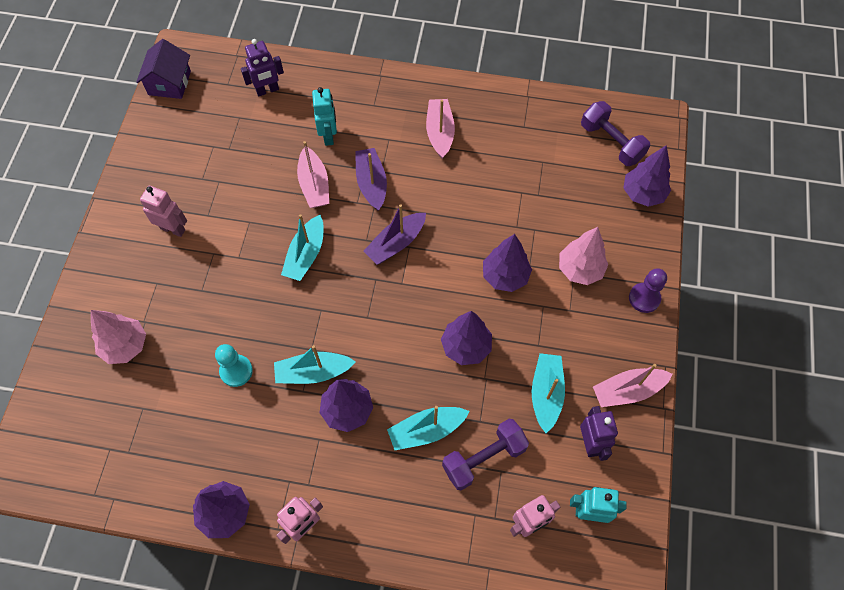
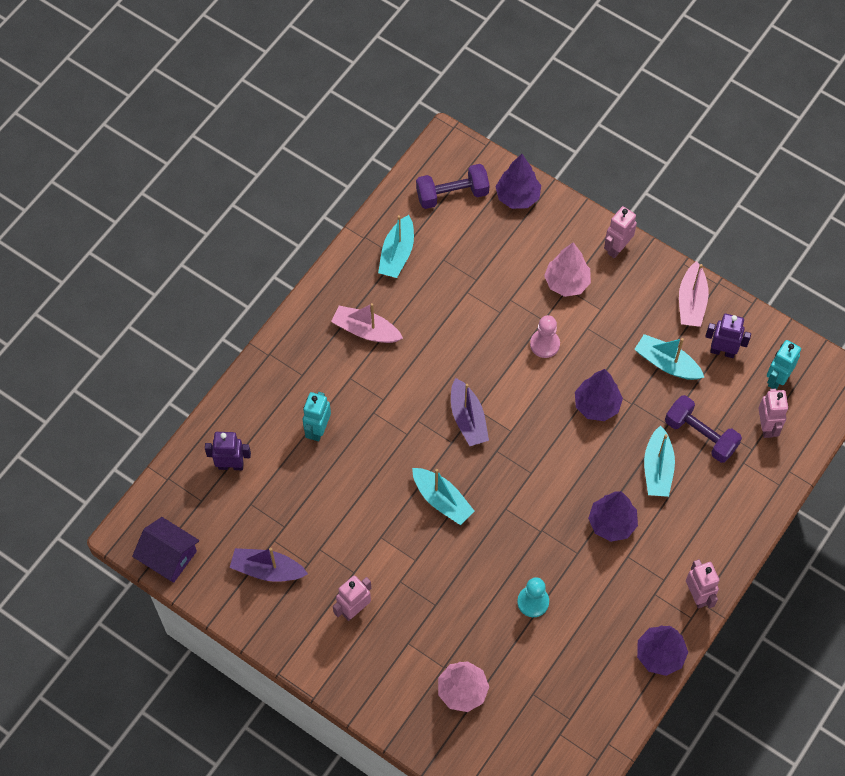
camera: 65 degrees left, 0 degrees up
purple robot [241,39,284,96] -> purple robot turned 90 degrees counterclockwise [205,432,251,470]
turquoise boat [274,345,356,384] -> turquoise boat moved to [378,215,414,278]
pink boat [297,141,329,208] -> none
turquoise robot [312,87,337,146] -> turquoise robot turned 90 degrees counterclockwise [303,392,331,441]
purple boat [355,148,387,211] -> purple boat moved to [230,548,308,582]
purple dumbbell [442,419,529,491] -> purple dumbbell turned 45 degrees counterclockwise [665,395,742,463]
purple tree [483,234,532,292] -> pink pawn [530,315,560,358]
purple pawn [629,268,667,313] -> pink robot [604,206,637,258]

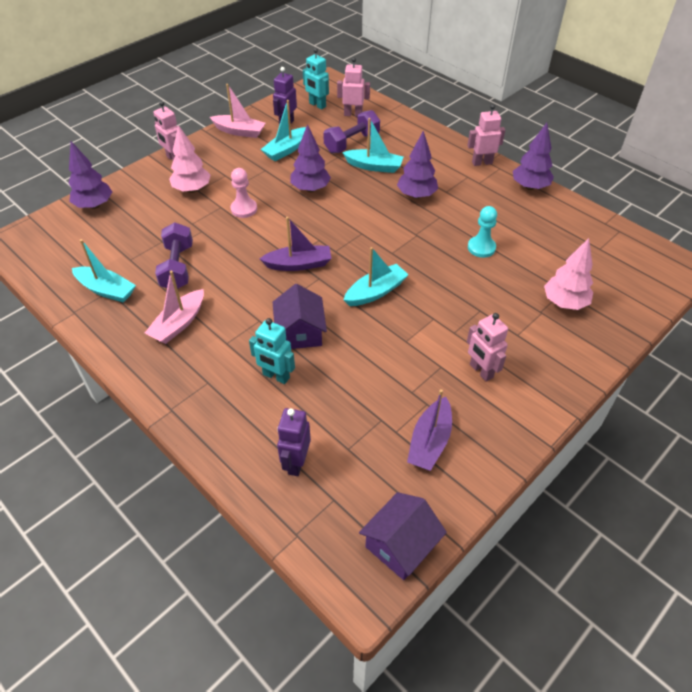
camera: 80 degrees left, 15 degrees down
purple dumbbell [416,164,490,209] -> purple dumbbell moved to [155,222,193,289]
none -> purple house [273,284,327,349]

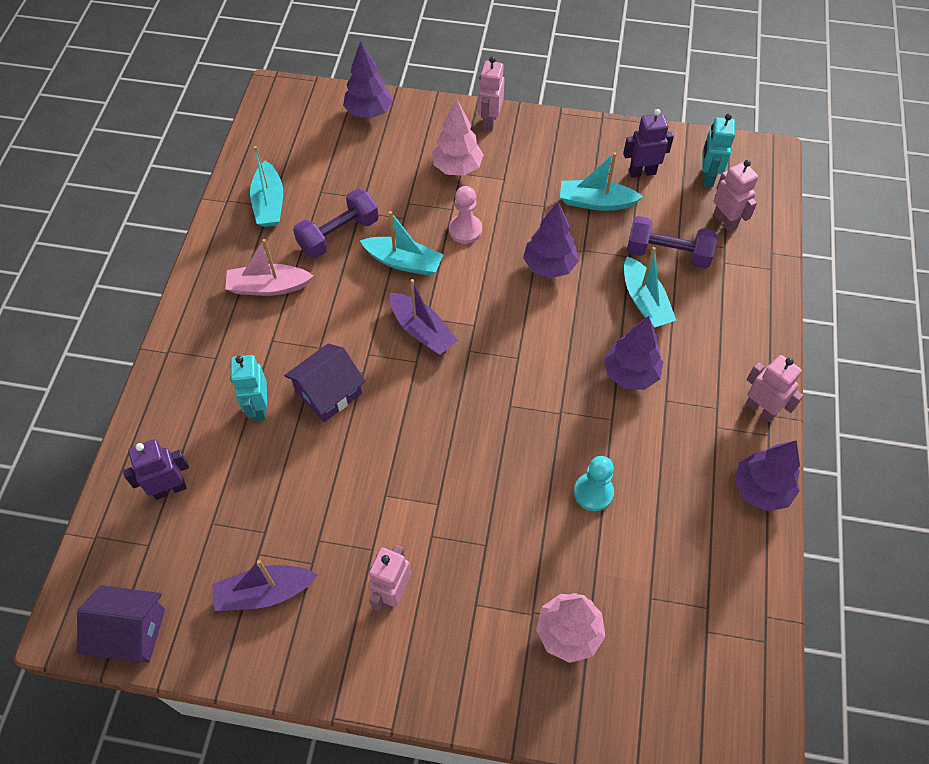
camera: 55 degrees right, 10 degrees up
pink boat [210,84,266,138] -> none
turquoise boat [344,247,409,306] -> turquoise boat moved to [360,211,444,276]

